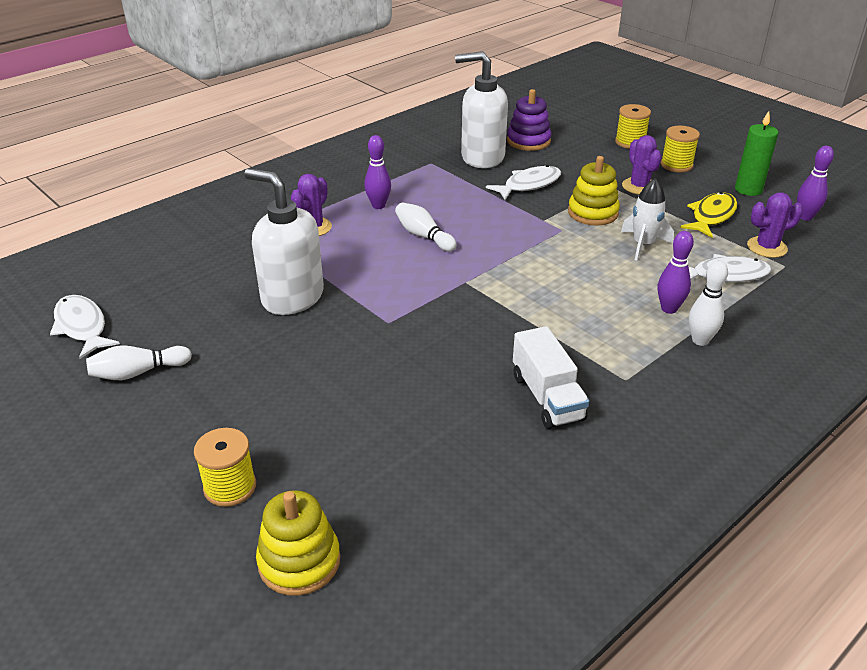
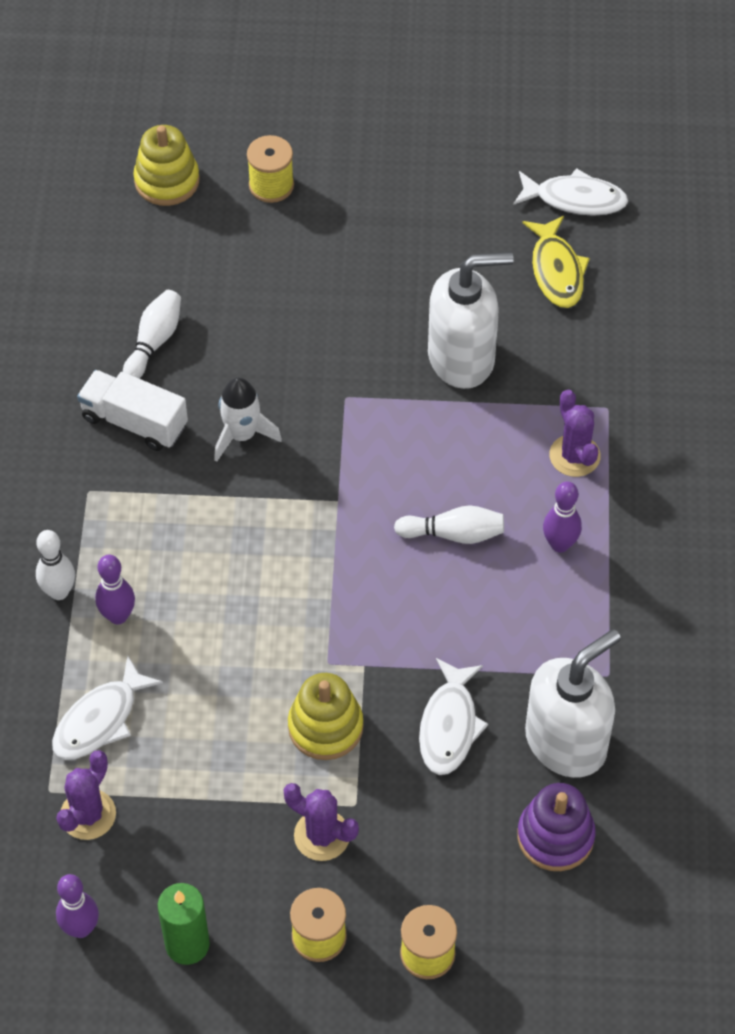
camera: 135 degrees right, 20 degrees up
white bowling pin [86,345,192,380] -> white bowling pin moved to [123,290,181,378]
white rocket [621,178,674,260] -> white rocket moved to [214,377,282,462]
yellow fish [680,192,737,238] -> yellow fish moved to [523,216,590,308]

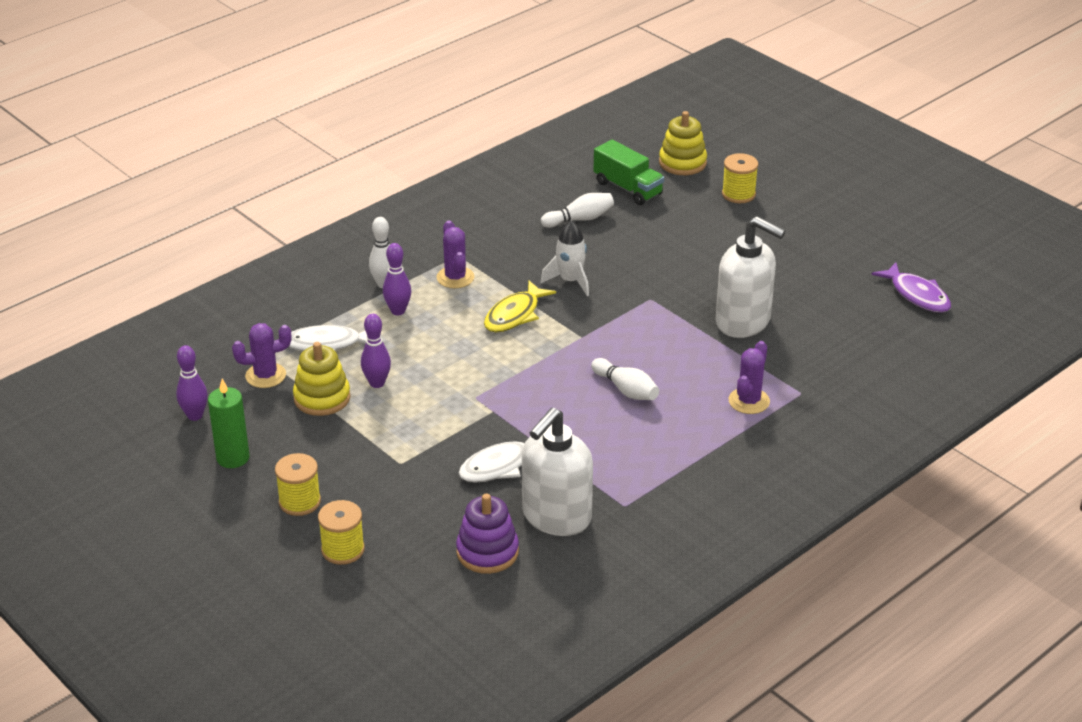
camera: 45 degrees right, 20 degrees down
white truck [77,370,188,451] -> none
purple cactus [283,783,359,861] -> purple cactus moved to [437,221,475,288]
yellow stacking toy [288,673,363,760] -> yellow stacking toy moved to [293,342,351,416]
white fish [513,168,628,216] -> purple fish [871,262,951,313]
yellow fish [523,216,590,308] -> yellow fish moved to [484,280,556,332]
white soap dispenser [525,629,621,778] -> white soap dispenser turned 120 degrees clockwise [522,408,593,536]
purple bowling pin [543,481,582,553] -> purple bowling pin moved to [361,314,391,388]
none -> green truck [594,139,664,205]

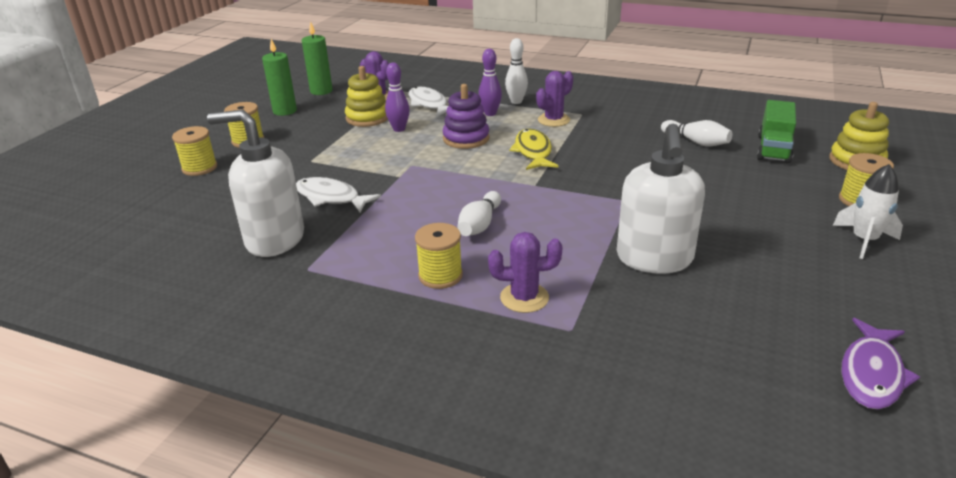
camera: 65 degrees right, 5 degrees down
purple bowling pin [176,345,208,421] -> green candle [302,22,333,95]
purple stacking toy [456,494,519,574] -> purple stacking toy moved to [443,84,490,149]
yellow fish [484,280,556,332] -> yellow fish turned 75 degrees clockwise [509,129,558,170]
white rocket [541,220,589,296] -> white rocket moved to [833,164,903,259]
none -> yellow spool [415,223,463,289]

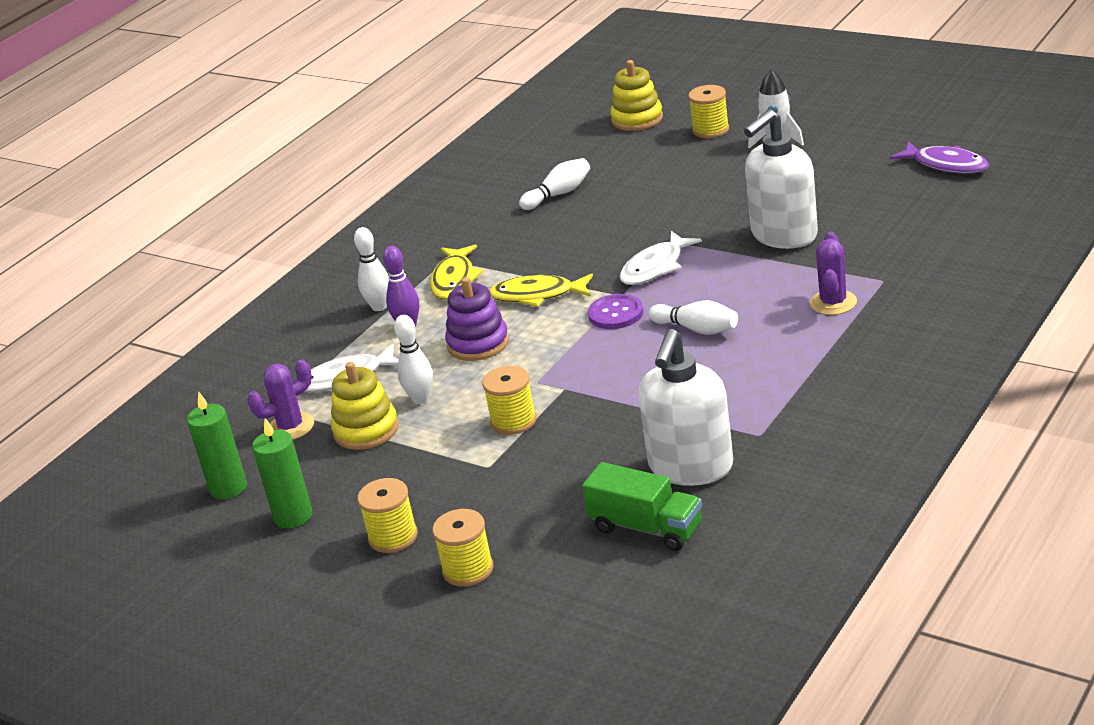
camera: 75 degrees left, 0 degrees up
white fish [296,177,381,212] -> white fish moved to [619,231,702,285]
purple bowling pin [385,62,410,132] -> white bowling pin [394,315,433,404]
yellow spool [415,223,463,289] -> yellow spool moved to [482,366,537,435]
purple cactus [536,71,573,127] -> yellow fish [430,244,483,300]
white soap dispenser [617,124,705,273] -> white soap dispenser turned 120 degrees clockwise [744,109,818,249]
green truck [757,100,796,164] -> green truck moved to [582,462,702,551]
none -> purple button [588,294,643,329]

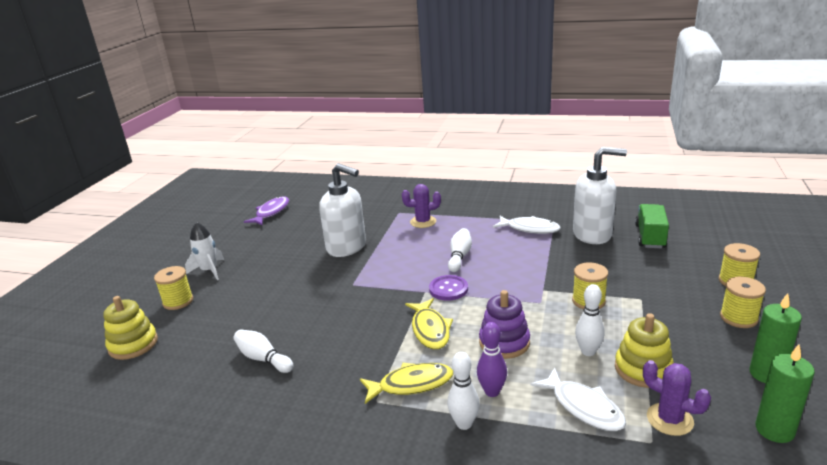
camera: 110 degrees left, 5 degrees down
white fish [619,231,702,285] -> white fish moved to [493,216,561,234]

